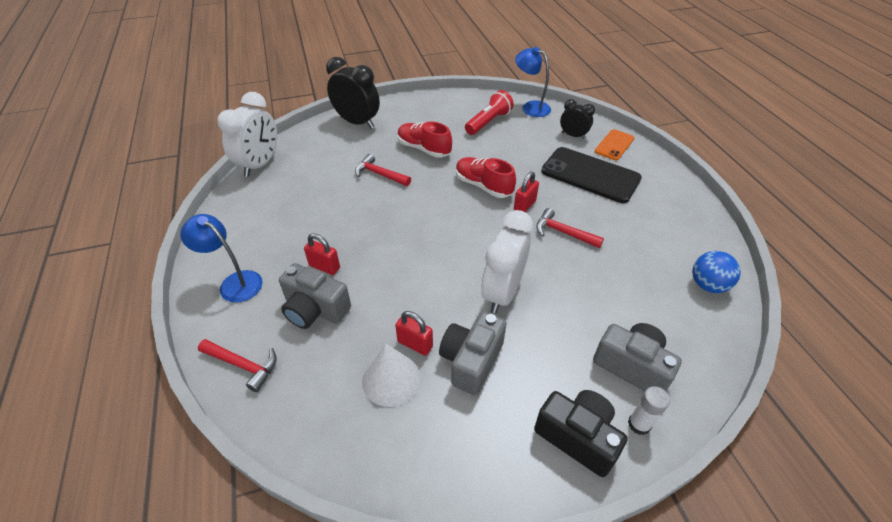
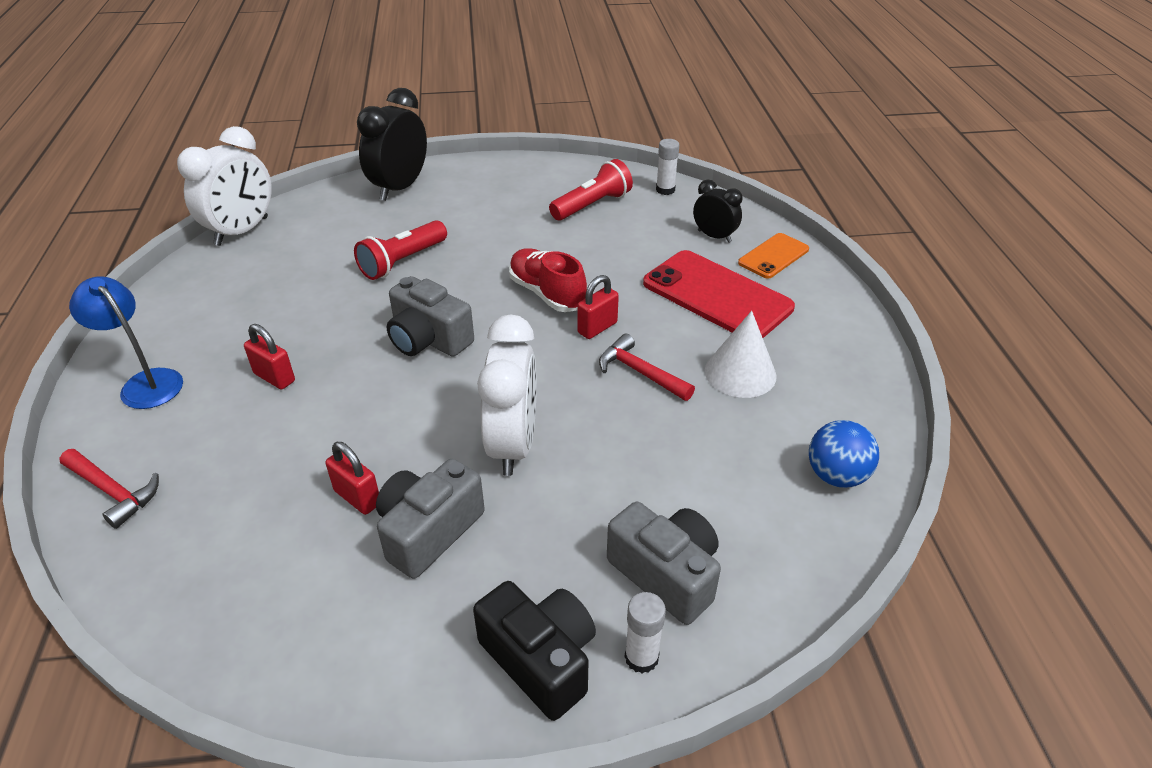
camera: 10 degrees right, 5 degrees down
grey camera [279,263,351,329] -> grey camera moved to [387,276,474,357]
black clock [326,57,380,129] -> black clock turned 105 degrees counterclockwise [357,88,427,201]
red hammer [355,154,411,186] -> red flashlight [354,220,447,280]
white cone [362,344,421,407] -> white cone moved to [705,311,777,398]
red shoe [398,121,452,158] -> none
white clock [481,210,533,314] -> white clock turned 150 degrees clockwise [477,315,537,476]
blue lamp [515,47,551,117] -> white glue stick [656,139,680,195]
black phone [541,147,642,203] -> red phone [643,250,795,338]

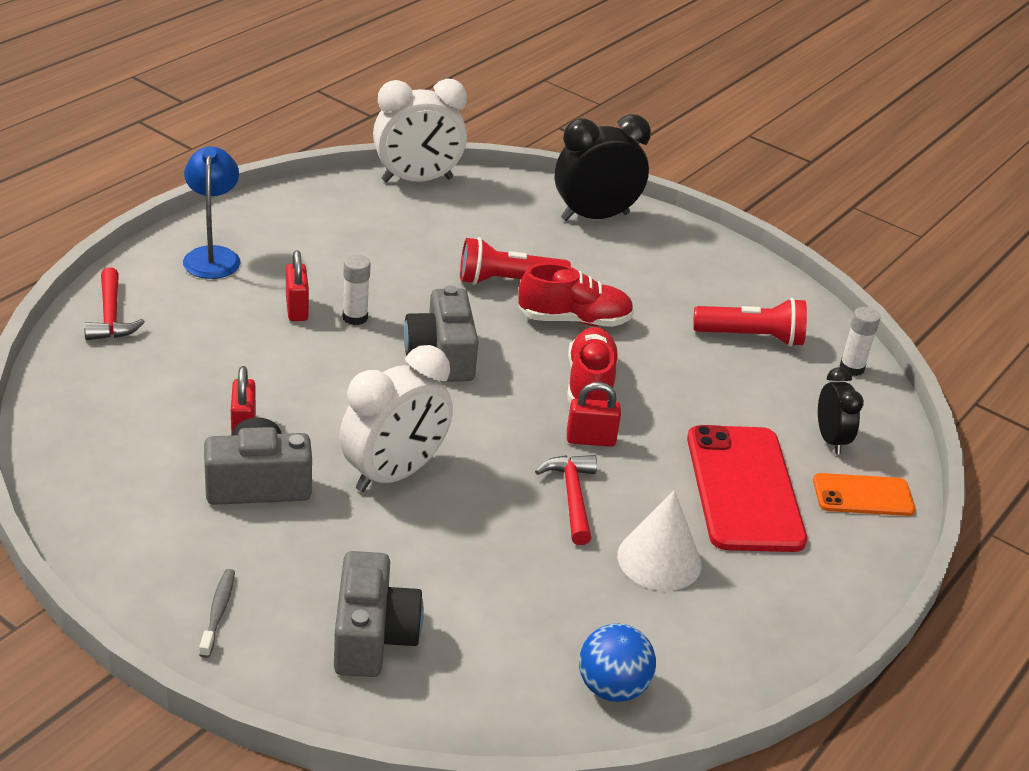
camera: 40 degrees right, 5 degrees down
black camera [473,581,596,721] -> grey toothbrush [199,569,235,658]
white glue stick [625,592,666,674] -> white glue stick moved to [343,255,371,325]
none -> red shoe [518,263,634,327]

